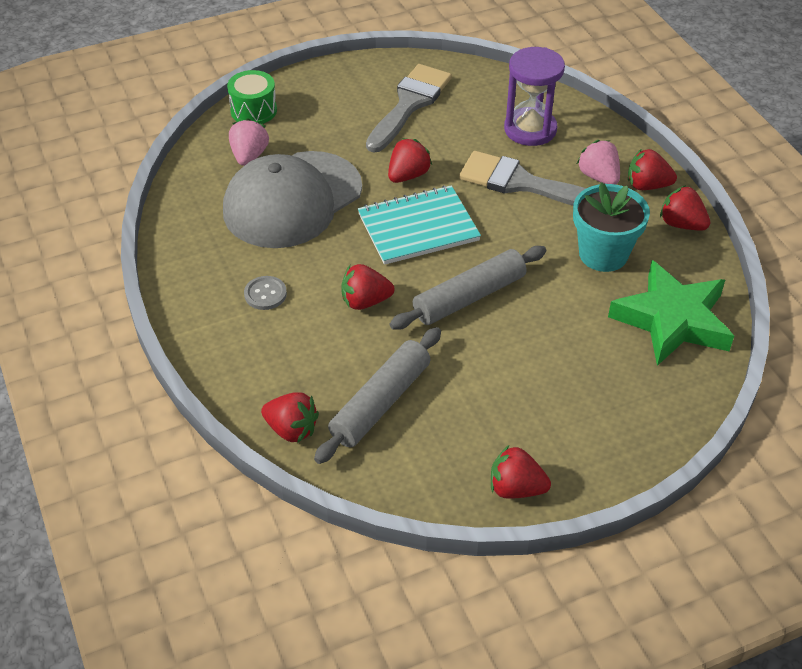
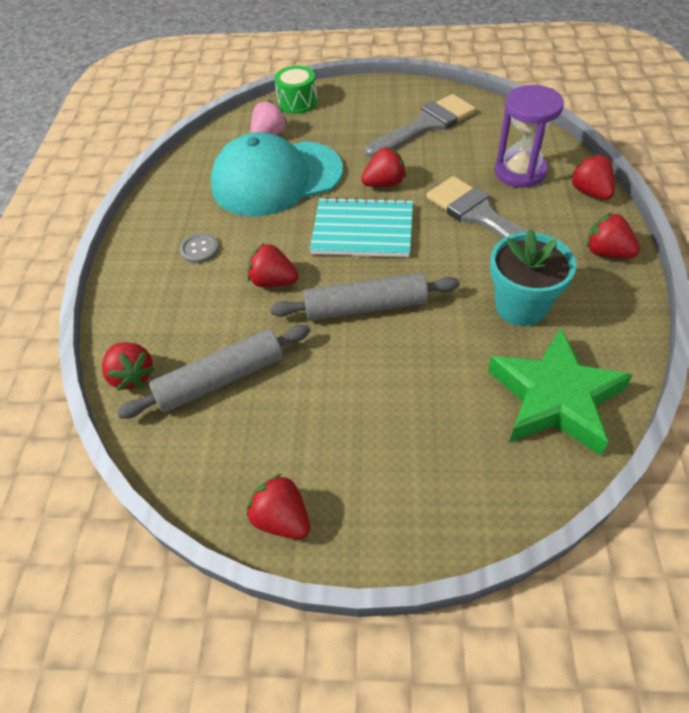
camera: 30 degrees right, 5 degrees up
grey cap [223,151,362,248] -> turquoise cap [210,132,343,216]
pink strawberry [577,140,620,185] -> none
red strawberry [660,185,710,231] -> red strawberry moved to [569,154,615,200]

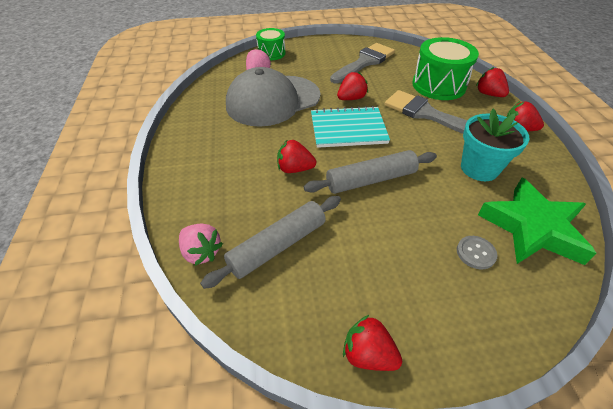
camera: 15 degrees left, 5 degrees down
red strawberry [102,342,155,391] -> pink strawberry [179,224,223,266]
grey button [180,233,219,263] -> grey button moved to [457,236,497,270]
turquoise cap [210,132,343,216] -> grey cap [226,67,321,127]
purple hourglass [495,85,564,188] -> green drum [412,37,479,100]

